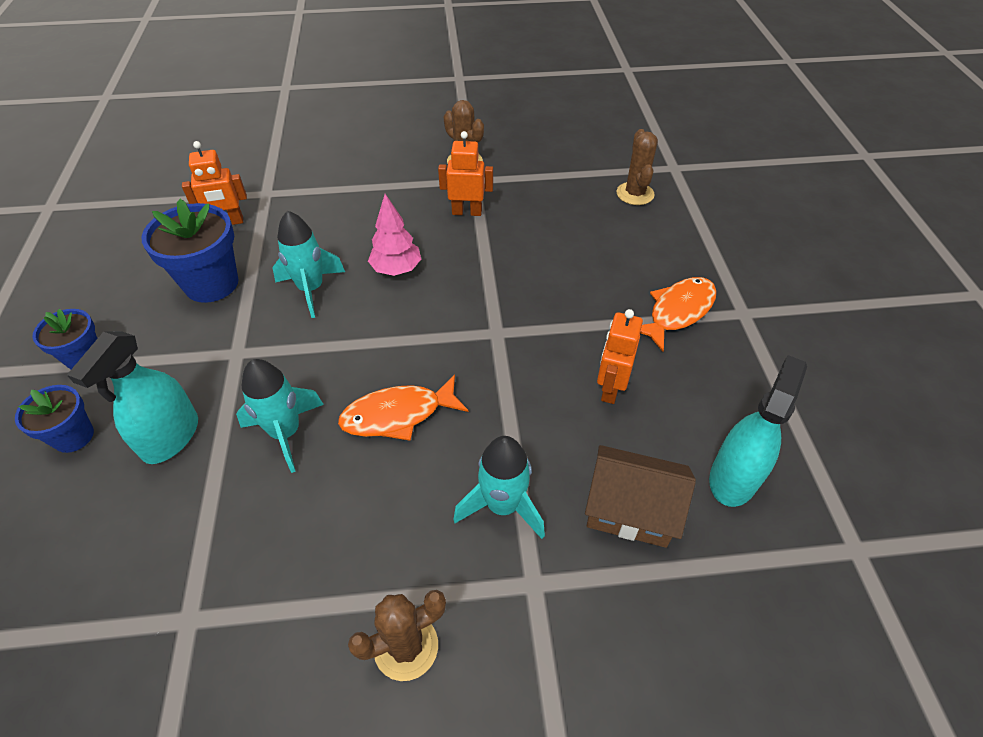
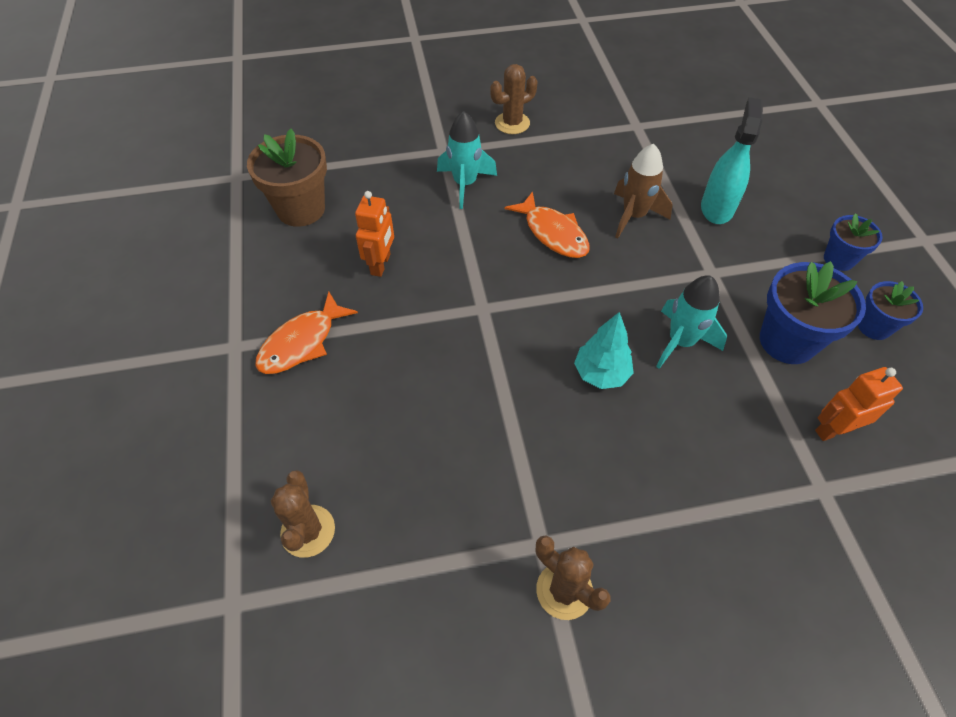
camera: 175 degrees right, 5 degrees up
blue flower pot [15,385,94,453] -> blue flower pot moved to [858,281,923,340]
turquoise rocket [236,359,324,473] -> brown rocket [614,144,673,238]
orange fish [338,375,468,441] -> orange fish turned 75 degrees clockwise [505,191,590,258]
pink tree [368,194,421,276] -> turquoise tree [574,312,634,389]
orange robot [438,131,493,216] -> none
brown house [585,445,696,548] -> none
turquoise spray bottle [709,355,807,507] -> brown flower pot [247,128,327,227]

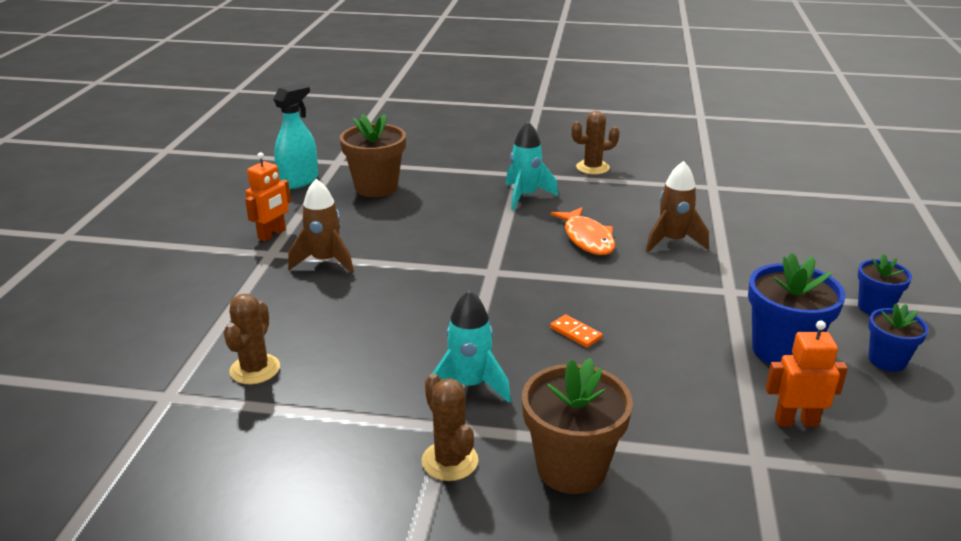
camera: 20 degrees right, 25 degrees down
orange fish [255,292,358,374] -> brown rocket [288,179,354,274]
orange robot [355,191,394,277] -> orange robot moved to [245,152,291,241]
turquoise tree [574,312,634,389] -> orange domino [550,315,602,348]
turquoise rocket [656,275,727,369] -> turquoise rocket moved to [432,290,511,403]
turquoise spray bottle [701,97,763,224] -> turquoise spray bottle moved to [273,83,318,189]
none -> brown flower pot [522,358,633,494]

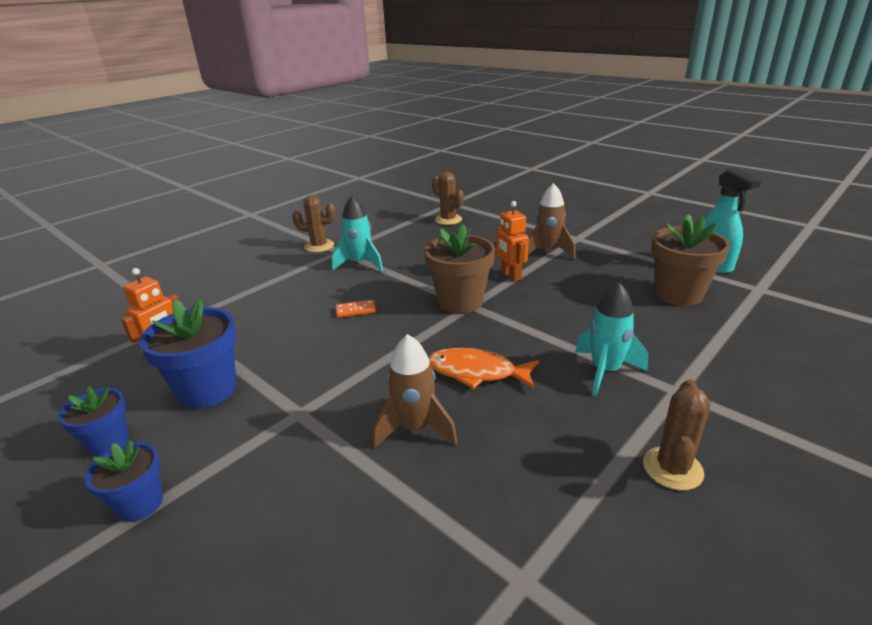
camera: 125 degrees right, 0 degrees up
orange robot [245,152,291,241] -> orange robot moved to [496,201,529,282]
brown flower pot [522,358,633,494] -> brown flower pot moved to [424,224,495,313]

